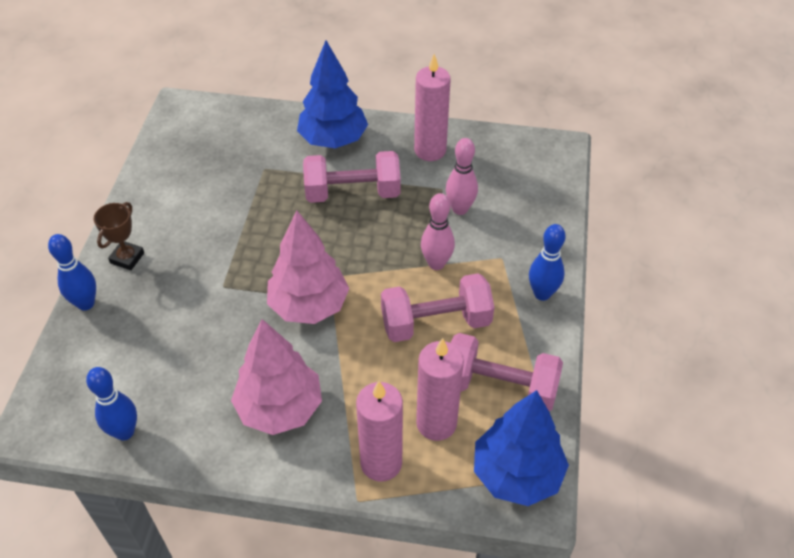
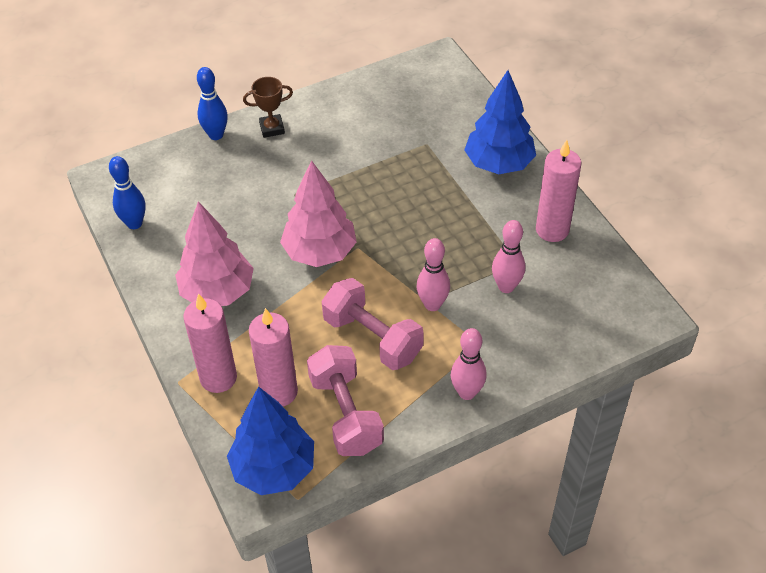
camera: 55 degrees right, 0 degrees up
pink dumbbell [303,151,401,203] -> none
blue bowling pin [529,224,566,301] -> pink bowling pin [451,328,487,400]

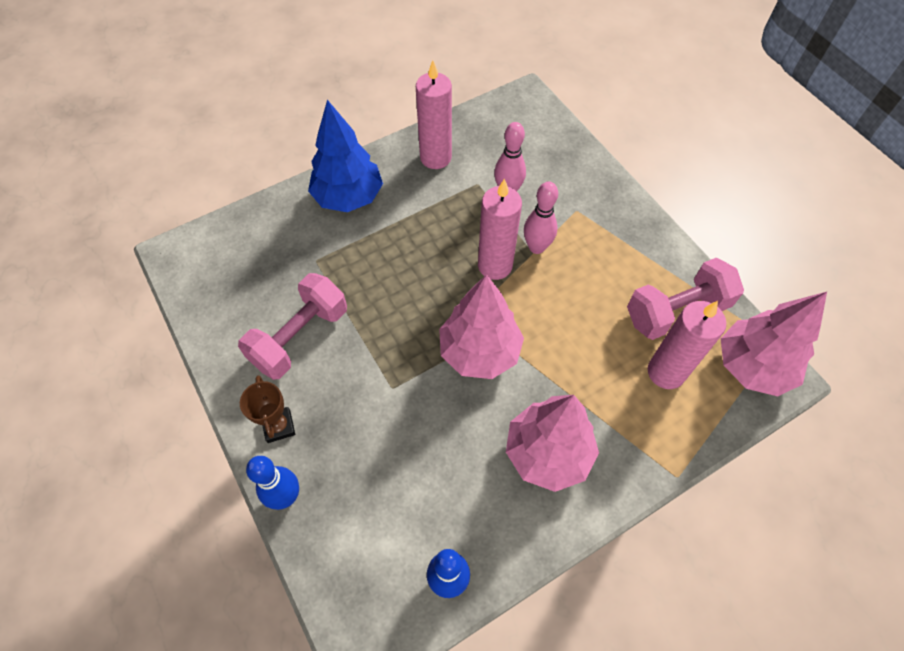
camera: 95 degrees left, 10 degrees up
pink candle [183,293,237,393] -> pink candle moved to [478,179,522,280]
blue tree [227,386,314,495] -> pink tree [721,292,827,396]
pink dumbbell [322,278,424,370] -> pink dumbbell moved to [238,273,347,380]
pink bowling pin [451,328,487,400] -> none

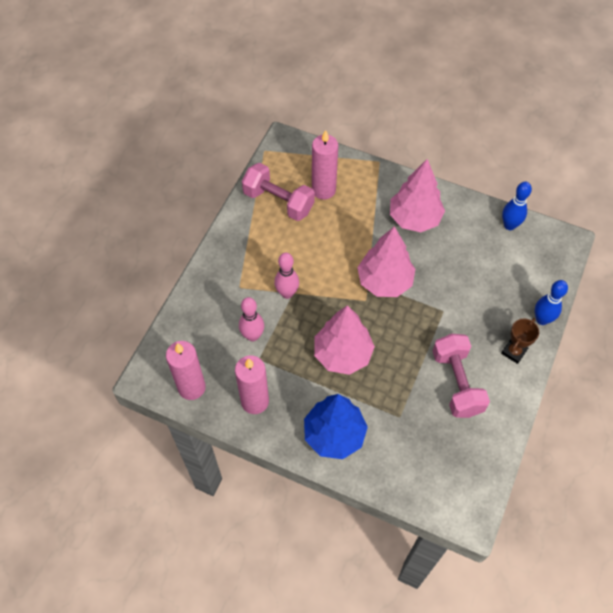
camera: 125 degrees left, 0 degrees up
pink dumbbell [238,273,347,380] -> pink dumbbell turned 75 degrees clockwise [433,334,490,418]
pink candle [478,179,522,280] -> pink candle moved to [166,341,206,400]
pink tree [721,292,827,396] -> pink tree moved to [314,305,375,375]

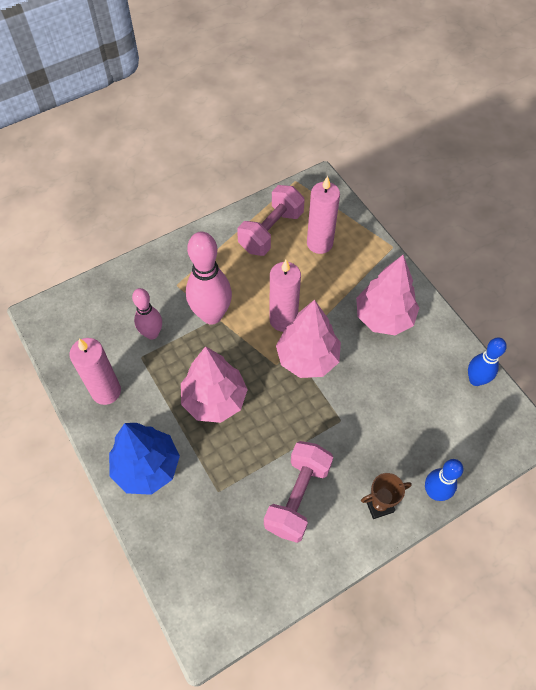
camera: 35 degrees right, 0 degrees up
pink candle [166,341,206,400] -> pink candle moved to [270,260,301,332]
pink dumbbell [242,163,315,221] -> pink dumbbell turned 60 degrees clockwise [237,185,305,256]
pink bowling pin [274,253,299,299] -> pink bowling pin [186,232,232,324], size x1.66

